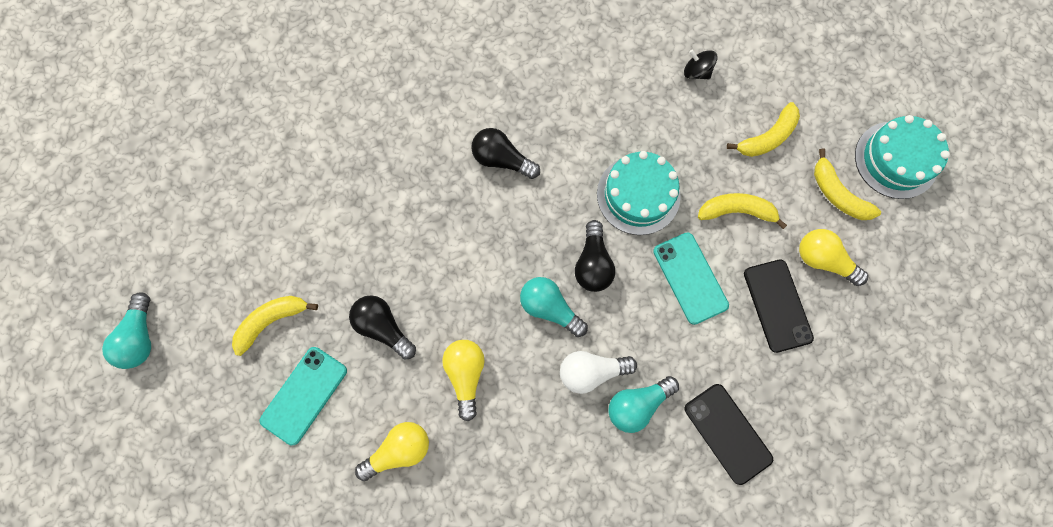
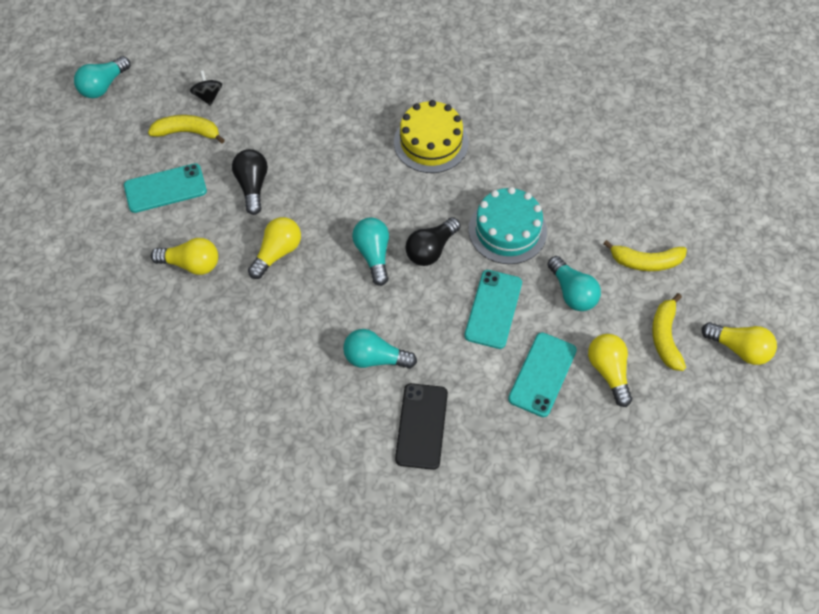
camera: 40 degrees right, 15 degrees down
black light bulb [471,128,540,179] -> yellow cake [394,100,468,173]
white light bulb [560,351,637,394] -> none
black spinning top [684,49,717,79] -> black spinning top moved to [190,70,222,106]
yellow banana [698,193,787,229] -> turquoise light bulb [547,256,601,311]
black phone [744,260,814,353] -> turquoise phone [508,332,577,417]
turquoise cake [855,115,950,199] -> yellow light bulb [702,322,777,365]

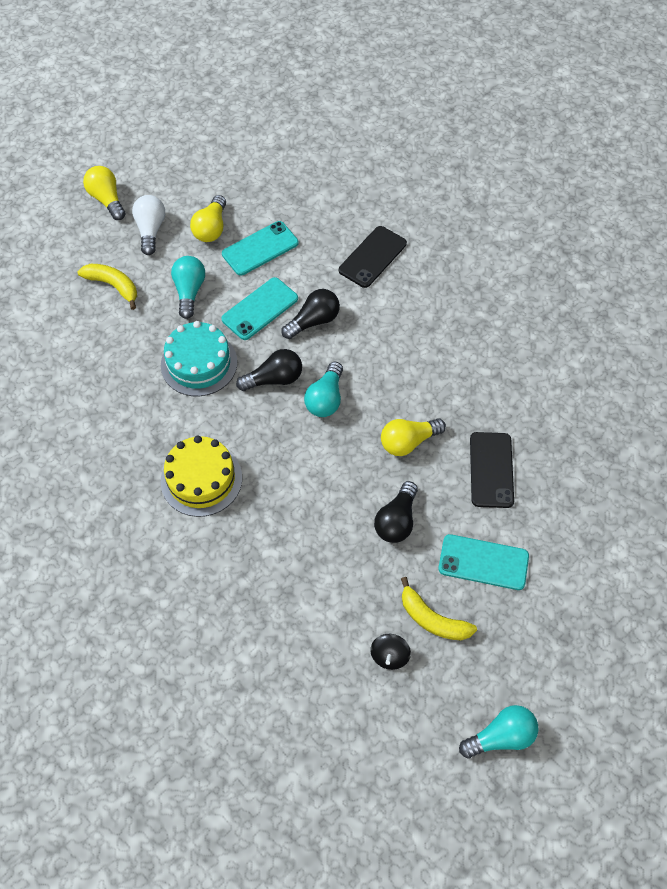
camera: 150 degrees left, 0 degrees up
yellow light bulb [151,238,218,275] -> black phone [470,432,514,508]
turquoise light bulb [343,329,417,369] -> none
yellow banana [652,293,686,371] -> white light bulb [132,195,165,255]
none -> black light bulb [281,289,340,339]

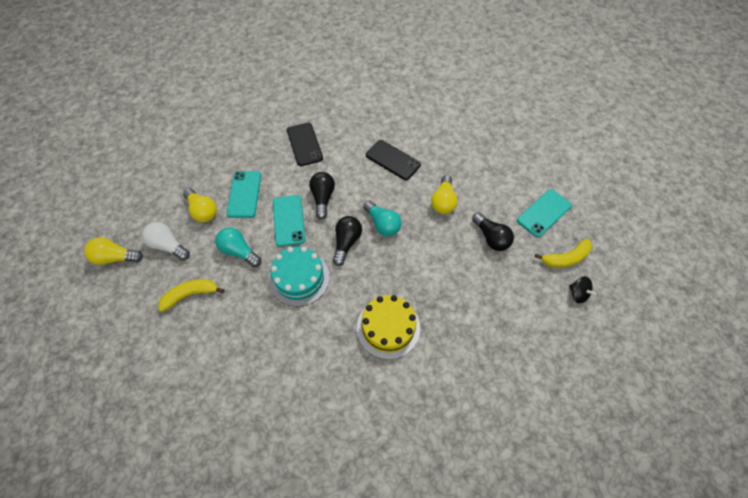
camera: 55 degrees left, 0 degrees up
turquoise light bulb [459,705,538,758] -> none
black phone [470,432,514,508] -> black phone moved to [366,140,421,180]

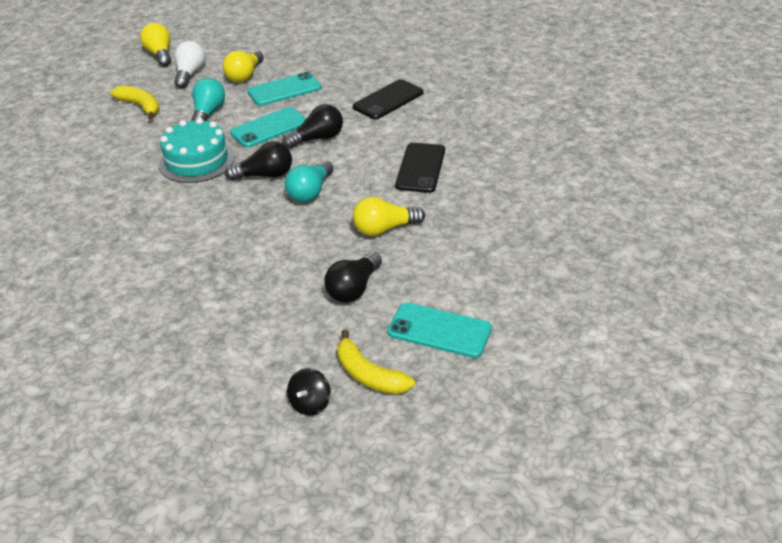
camera: 65 degrees right, 20 degrees down
yellow cake [357,295,420,359] -> none

